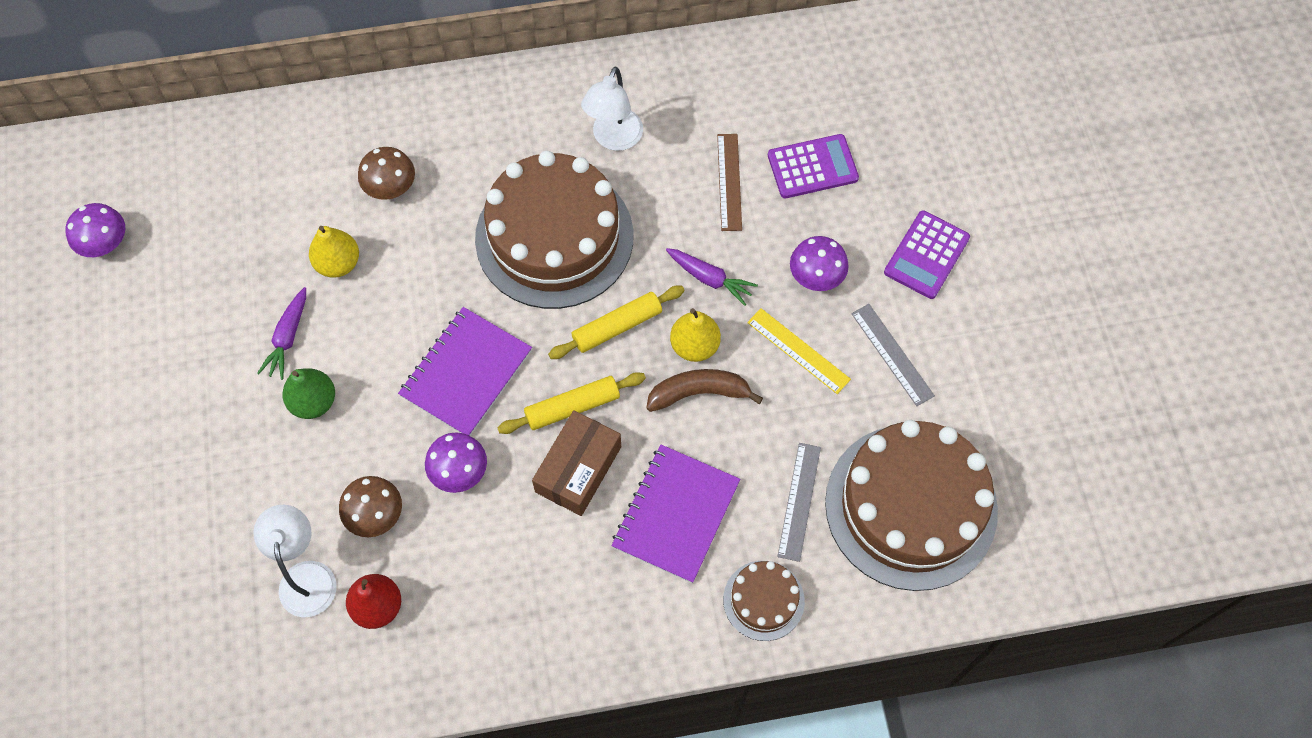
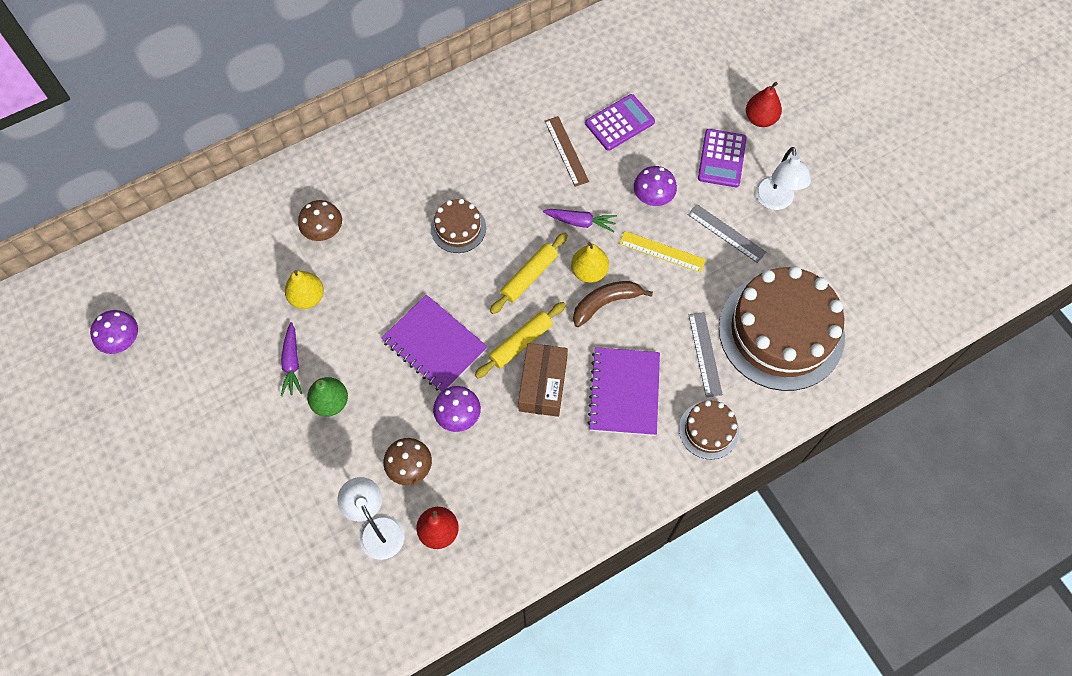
camera: 20 degrees left, 0 degrees up
purple notebook [398,307,532,436] -> purple notebook turned 60 degrees counterclockwise [381,295,488,392]
brown cake [475,151,633,309] -> brown cake [431,199,486,253], size x0.46
white lamp [581,67,643,151] -> white lamp moved to [755,147,811,210]
none -> red pear [746,82,782,127]

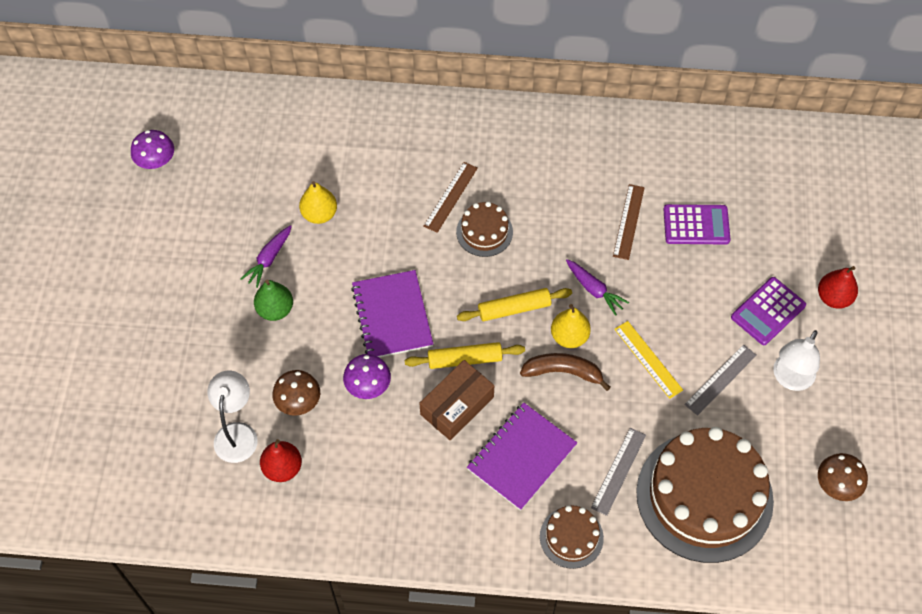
camera: 35 degrees right, 5 degrees down
brown mushroom [298,200,342,241] -> brown mushroom moved to [818,453,868,501]
purple mushroom [634,166,677,206] -> none
grey ruler [688,204,766,263] -> grey ruler turned 60 degrees clockwise [684,344,757,416]
none -> brown ruler [423,162,478,233]

